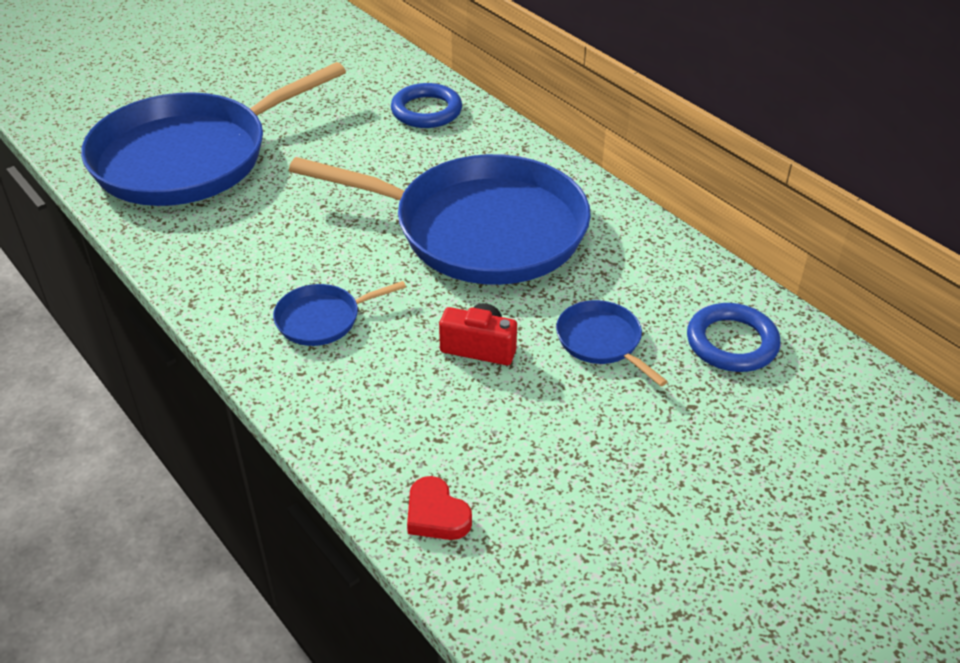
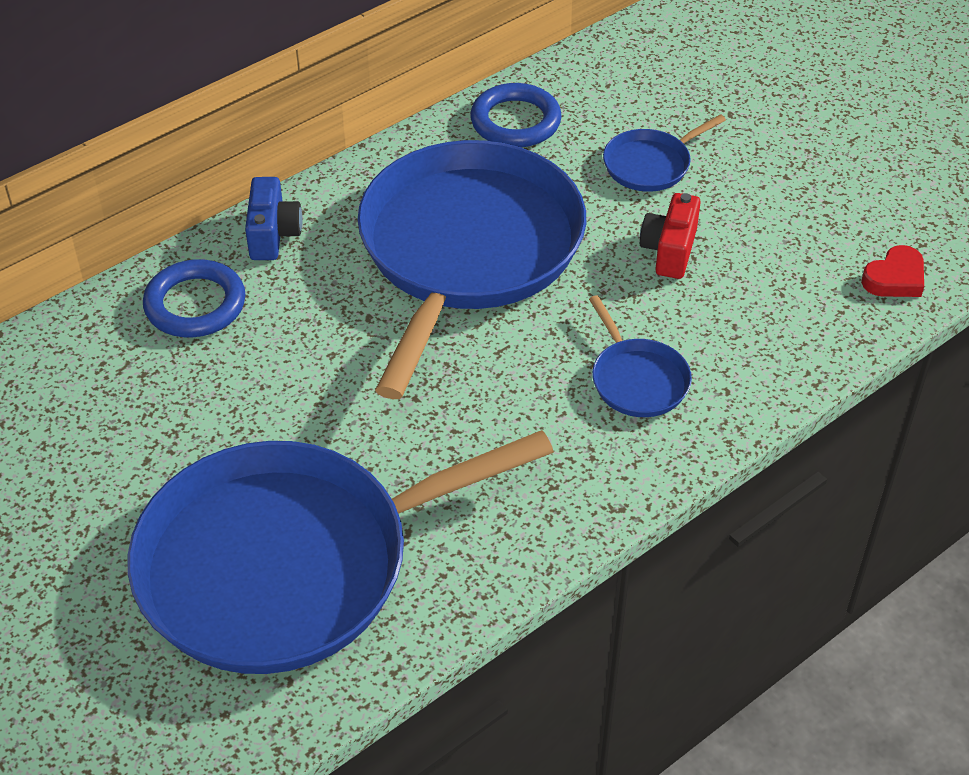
camera: 90 degrees left, 5 degrees up
blue pan [81,62,346,206] -> blue pan turned 105 degrees clockwise [128,430,554,674]
blue ring [687,303,781,372] -> blue ring moved to [470,83,562,147]
none -> blue camera [245,177,303,260]

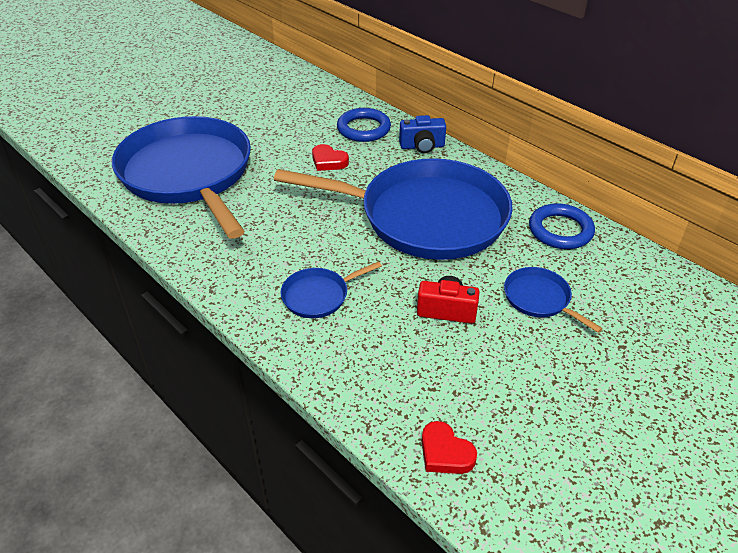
camera: 85 degrees right, 5 degrees down
none -> red heart [312,144,349,171]

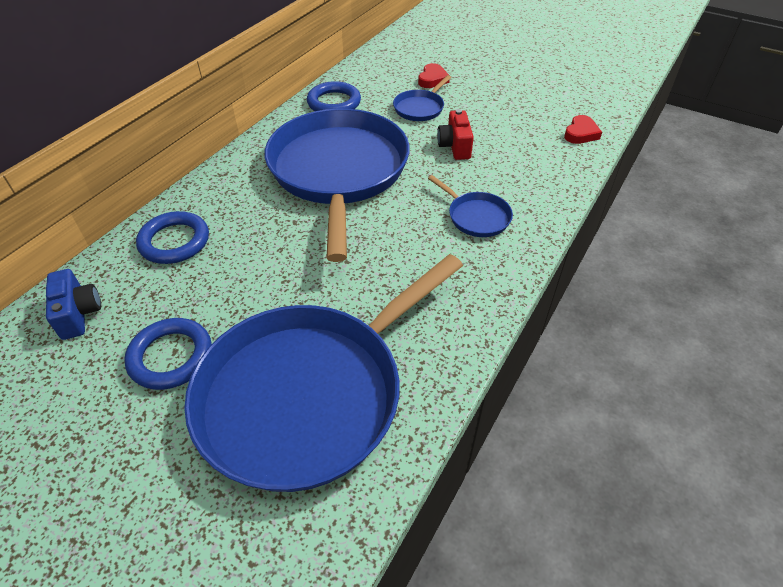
camera: 105 degrees left, 5 degrees up
red heart [312,144,349,171] -> red heart moved to [418,63,450,88]
blue camera [399,115,446,153] -> blue camera moved to [46,269,101,340]
none -> blue ring [124,318,212,390]

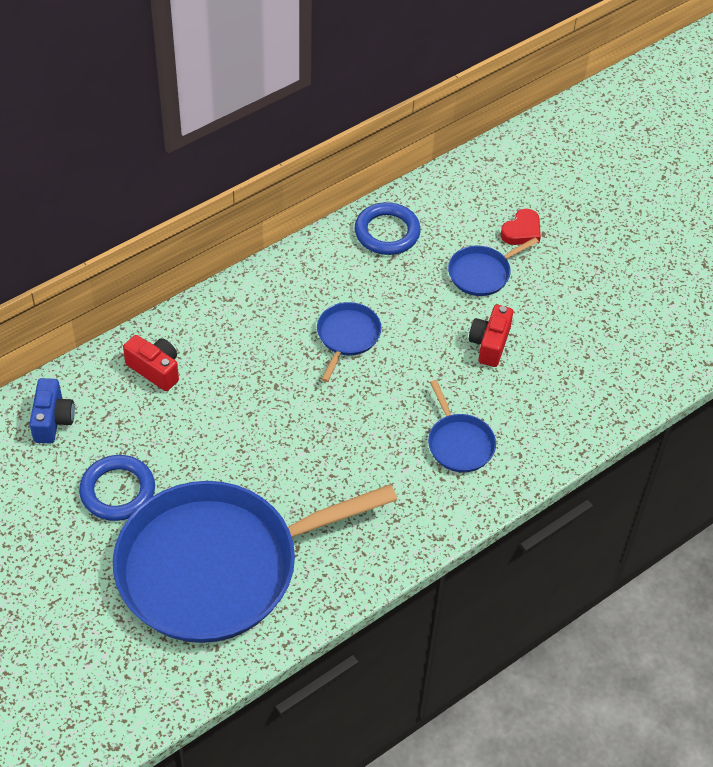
camera: 20 degrees right, 5 degrees up
blue ring [136,211,209,264] -> red camera [123,335,179,391]
blue pan [265,108,410,262] -> blue pan [317,302,382,382], size x0.40
red heart [564,115,602,144] -> none

